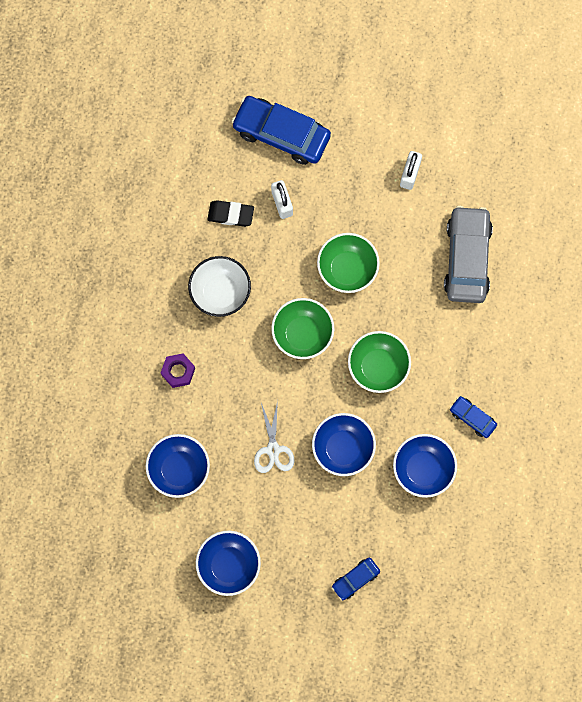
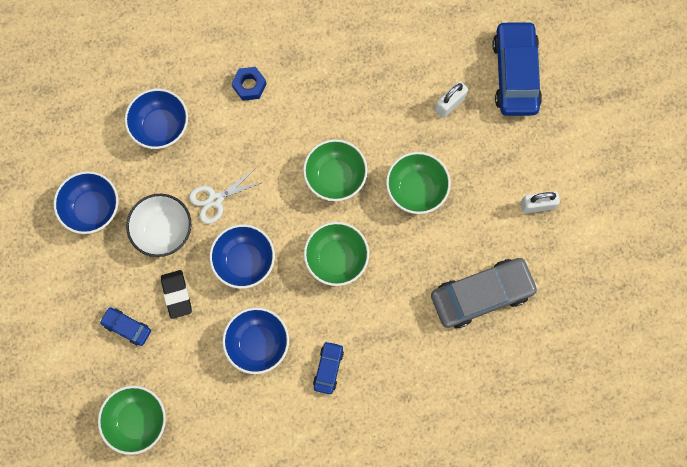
camera: 65 degrees right, 0 degrees up
purple nut [161,354,195,388] -> blue nut [232,67,266,101]
white bowl [188,256,251,317] -> white bowl moved to [126,194,191,257]
black eraser [207,200,254,227] -> black eraser moved to [161,270,192,319]
none -> green bowl [98,386,166,455]

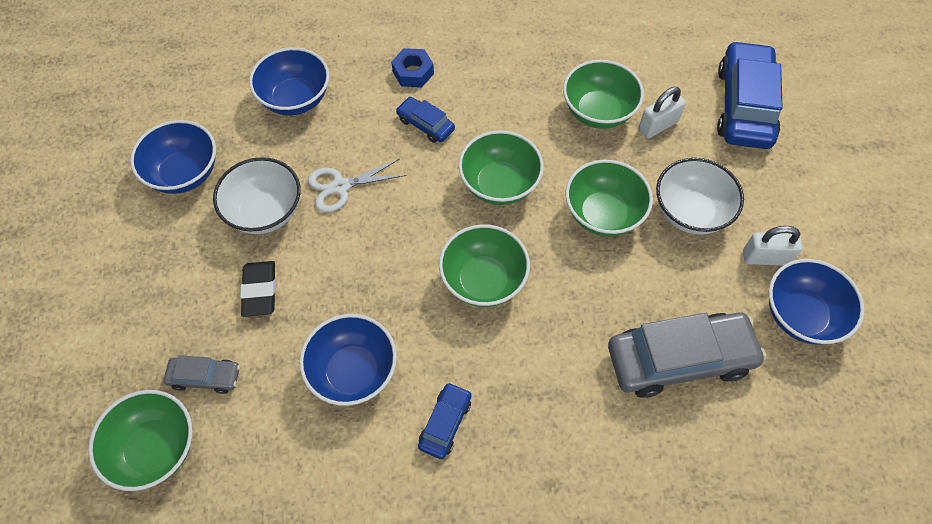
camera: 10 degrees right, 15 degrees down
blue car [100,307,151,346] -> blue car moved to [396,97,455,143]
blue bowl [209,224,275,289] -> blue bowl moved to [769,259,864,345]
none -> grey car [164,355,240,394]
none -> green bowl [563,60,644,129]
none -> white bowl [656,158,744,235]

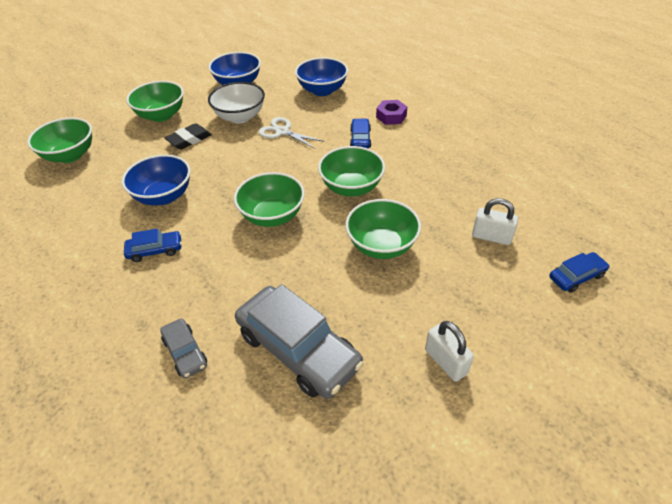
camera: 55 degrees right, 15 degrees down
grey car [164,355,240,394] -> grey car moved to [160,319,207,378]
blue nut [391,48,434,87] -> purple nut [376,100,407,125]
green bowl [563,60,644,129] -> green bowl moved to [126,81,184,122]
white bowl [656,158,744,235] -> none
blue car [717,41,783,149] -> blue car [549,252,609,293], size x0.49
blue bowl [769,259,864,345] -> none

